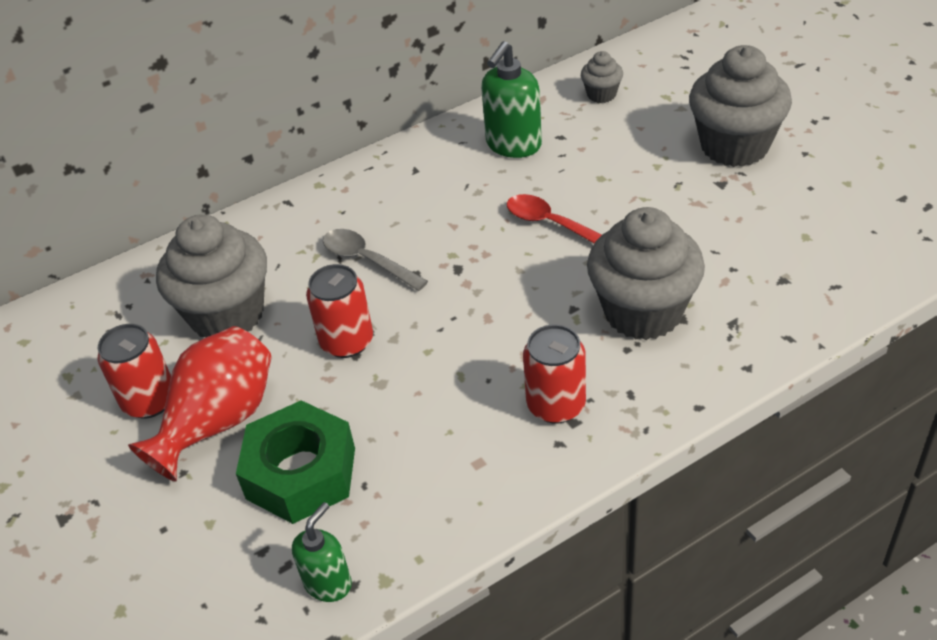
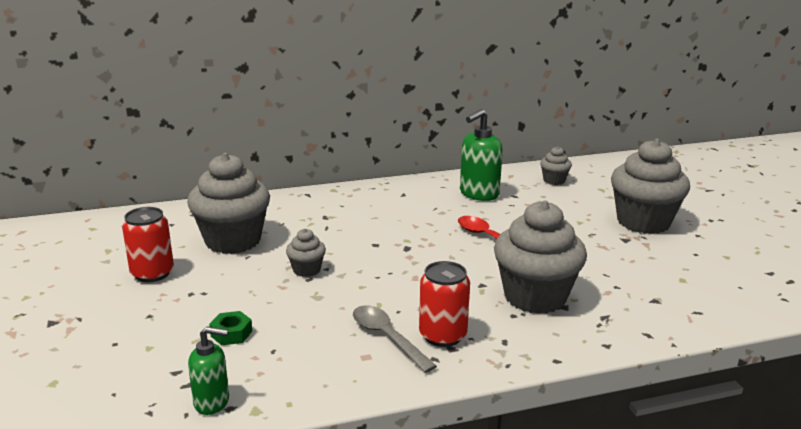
camera: 10 degrees right, 20 degrees down
red vase [128,326,272,482] -> none
green nut [236,400,355,524] -> green nut [209,311,252,345], size x0.44
green soap dispenser [292,502,352,602] -> green soap dispenser turned 45 degrees clockwise [188,326,229,415]
red can [306,264,373,358] -> grey cupcake [286,229,326,277]
grey spoon [323,229,428,291] -> grey spoon moved to [353,306,437,373]

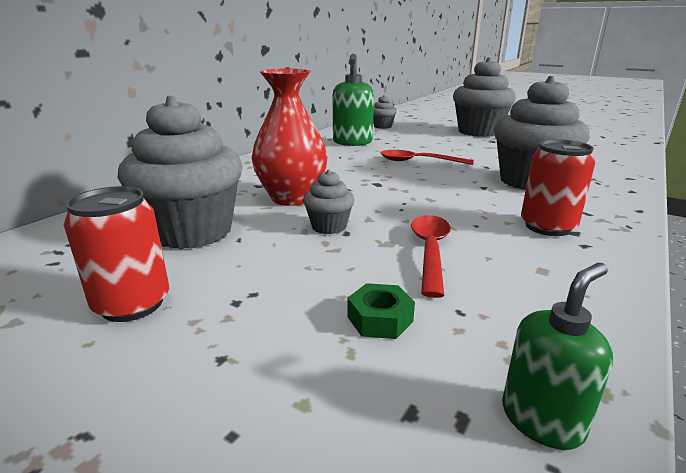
camera: 40 degrees left, 0 degrees up
grey spoon [353,306,437,373] -> none
none -> red vase [252,68,328,206]
none -> red spoon [411,215,451,298]

